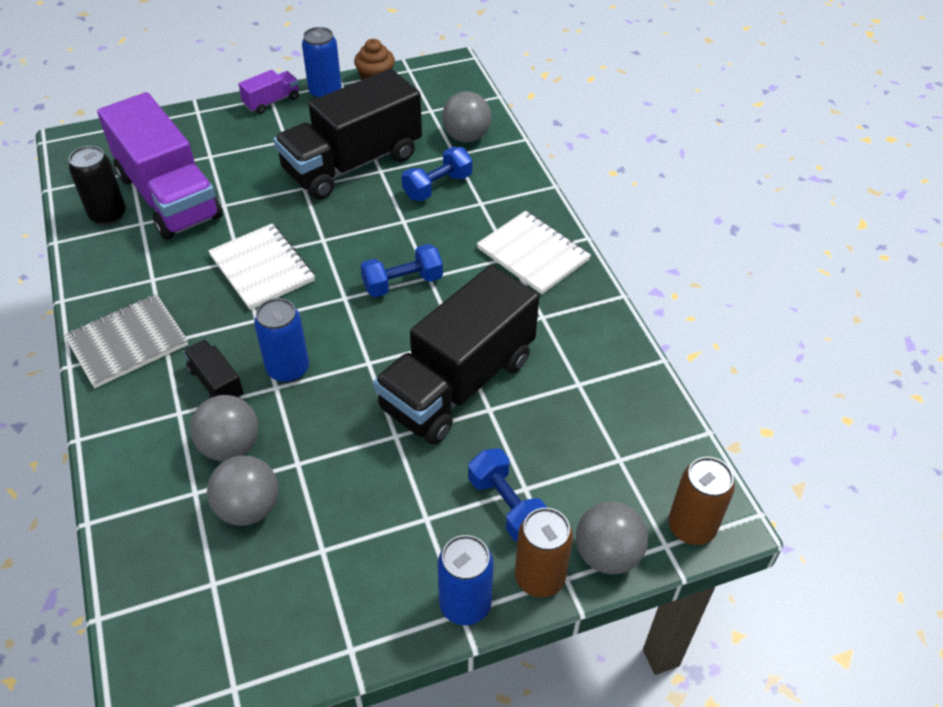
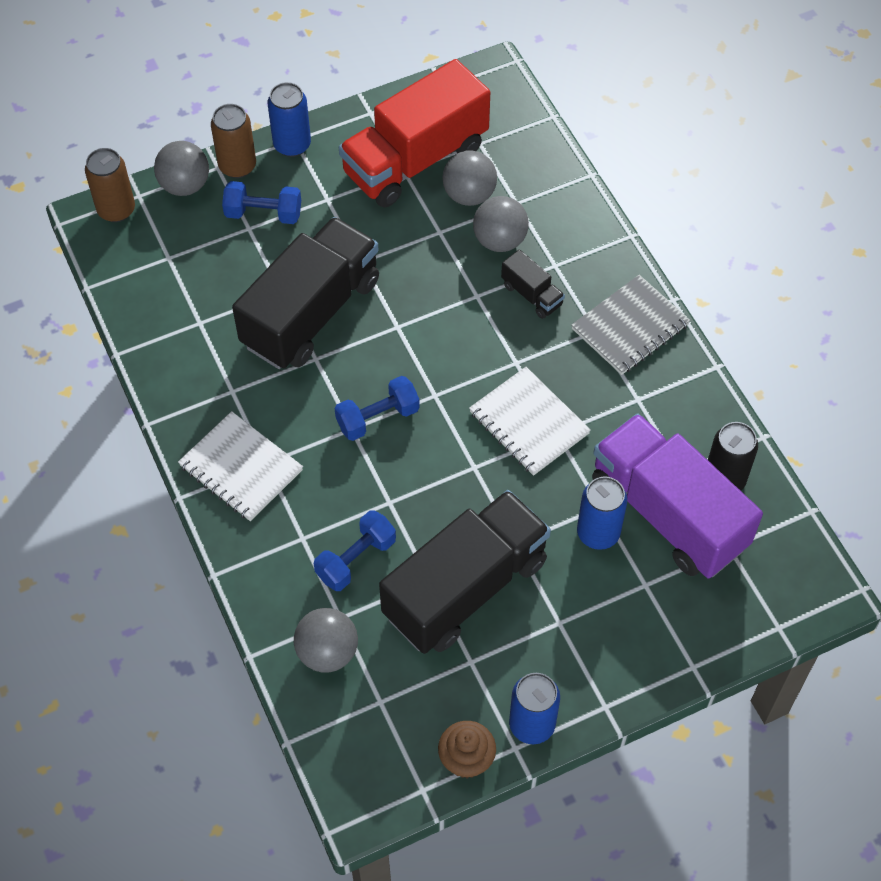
camera: 175 degrees right, 10 degrees up
purple truck [238,70,299,114] -> none
blue can [254,298,309,383] -> blue can moved to [577,477,627,550]
blue dumbbell [468,448,547,541] -> blue dumbbell turned 45 degrees counterclockwise [222,181,301,224]
none -> red truck [339,59,490,207]

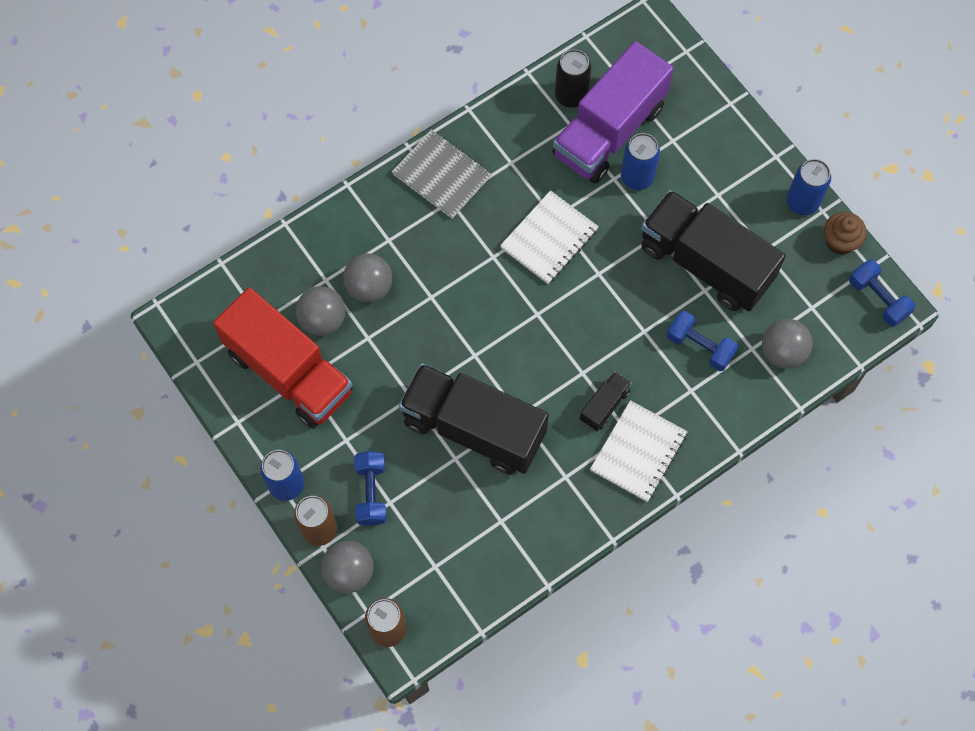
camera: 100 degrees left, 10 degrees up
blue dumbbell [335,376,420,441] -> blue dumbbell moved to [849,259,915,327]
black truck [501,250,565,319] -> black truck moved to [580,371,632,431]

